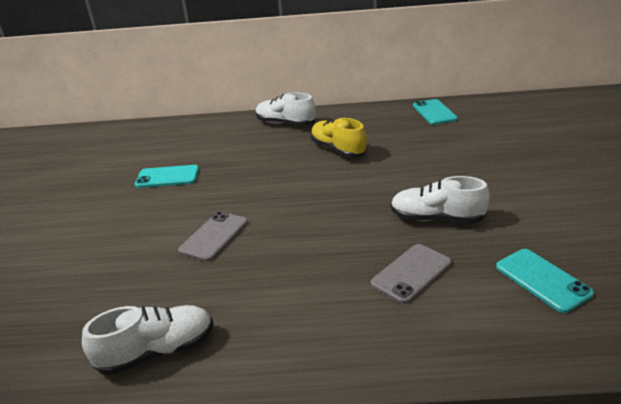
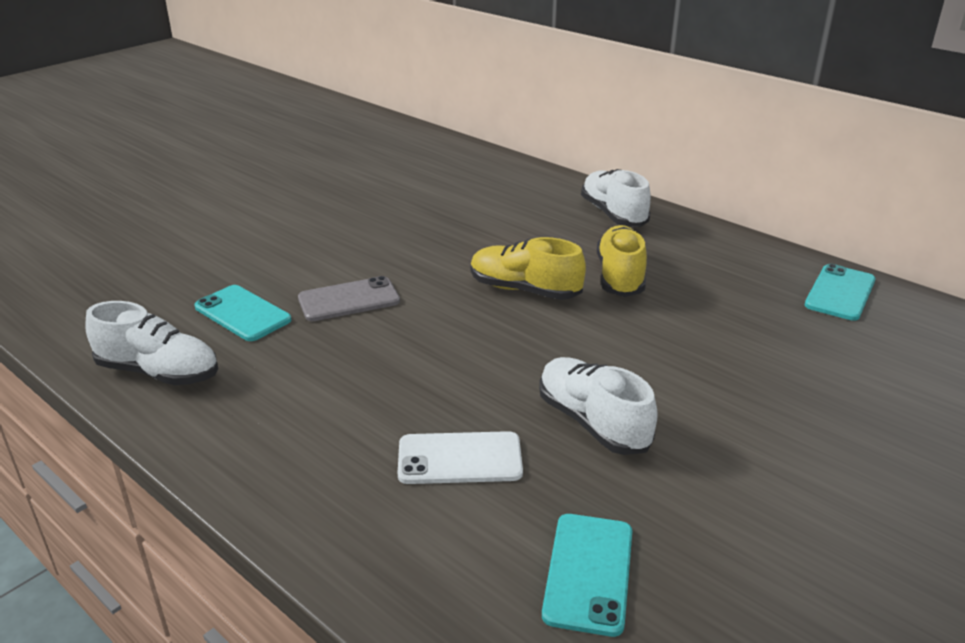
camera: 40 degrees right, 0 degrees up
turquoise phone [135,165,199,188] -> turquoise phone moved to [195,285,292,341]
grey phone [371,244,451,304] -> white phone [398,431,523,484]
none -> yellow shoe [471,237,586,300]

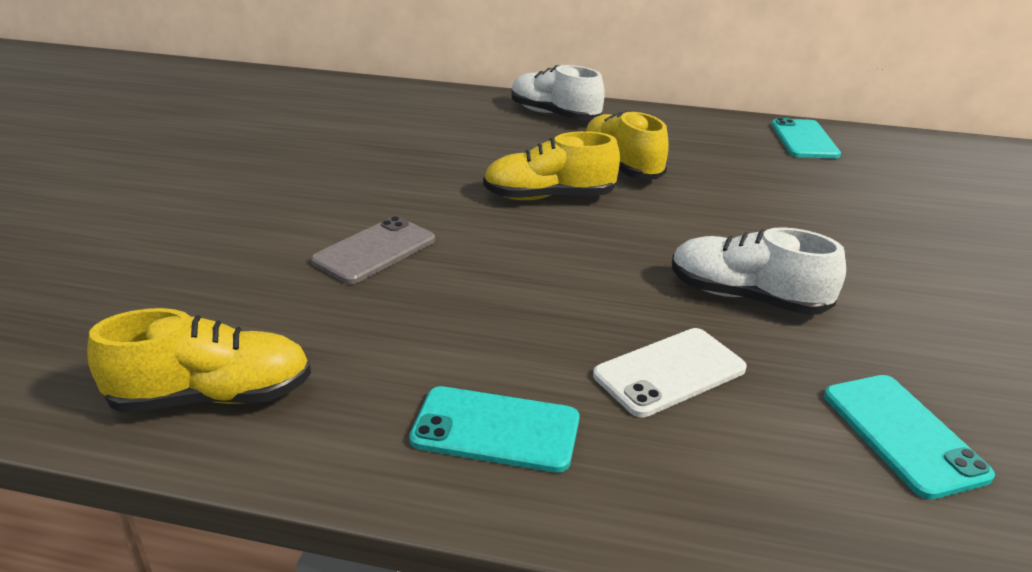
camera: 30 degrees left, 0 degrees up
white shoe [85,301,218,385] -> yellow shoe [87,308,311,413]
turquoise phone [195,285,292,341] -> turquoise phone moved to [409,386,579,473]

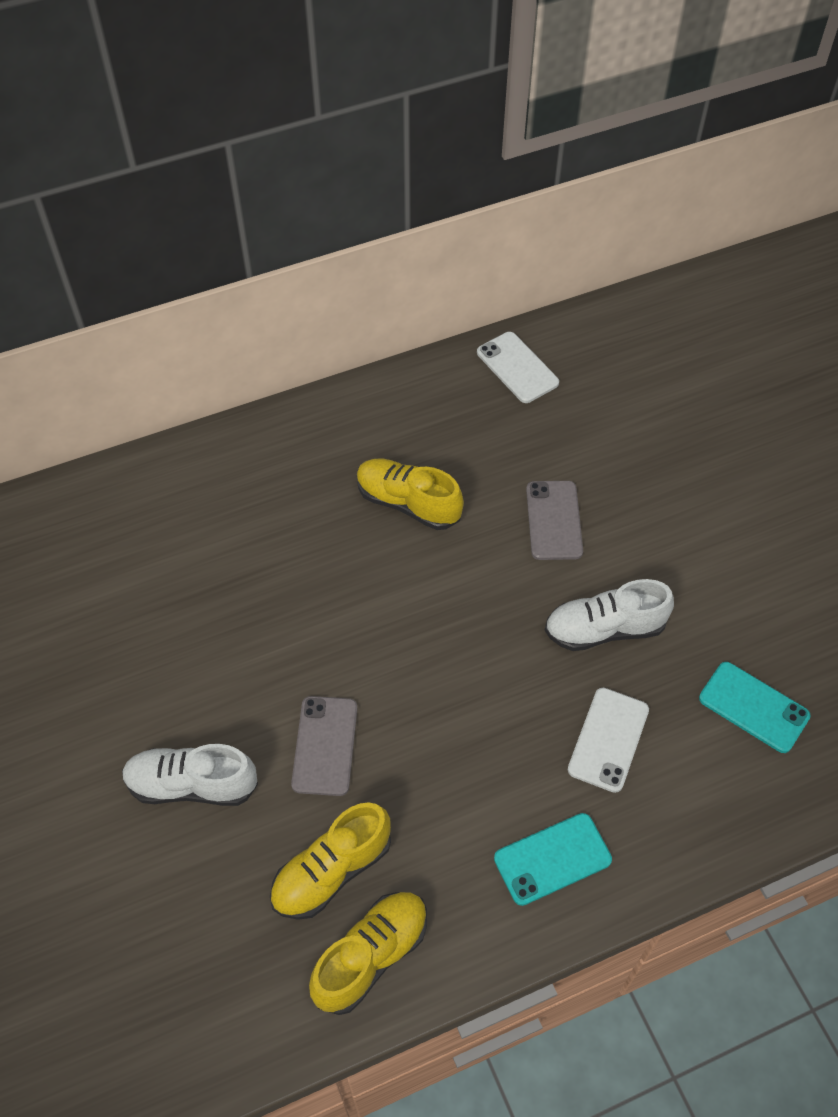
camera: 35 degrees left, 25 degrees up
yellow shoe [483,131,620,200] -> yellow shoe moved to [270,802,391,920]
white shoe [511,65,605,121] -> white shoe moved to [122,744,258,806]
turquoise phone [771,118,841,158] -> white phone [477,332,559,403]
none -> grey phone [526,481,583,560]

